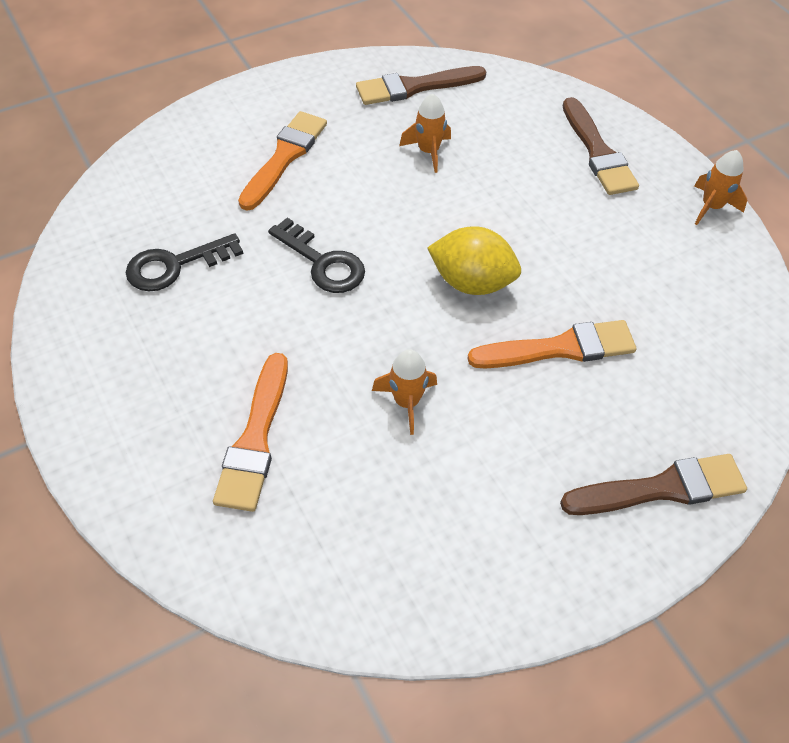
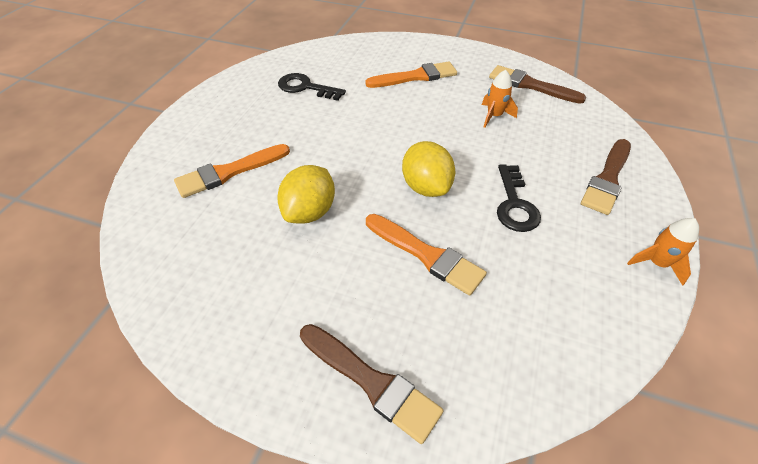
camera: 50 degrees right, 5 degrees down
black key [268,218,365,293] -> black key moved to [497,164,541,232]
orange rocket [372,350,437,435] -> yellow lemon [277,165,335,224]

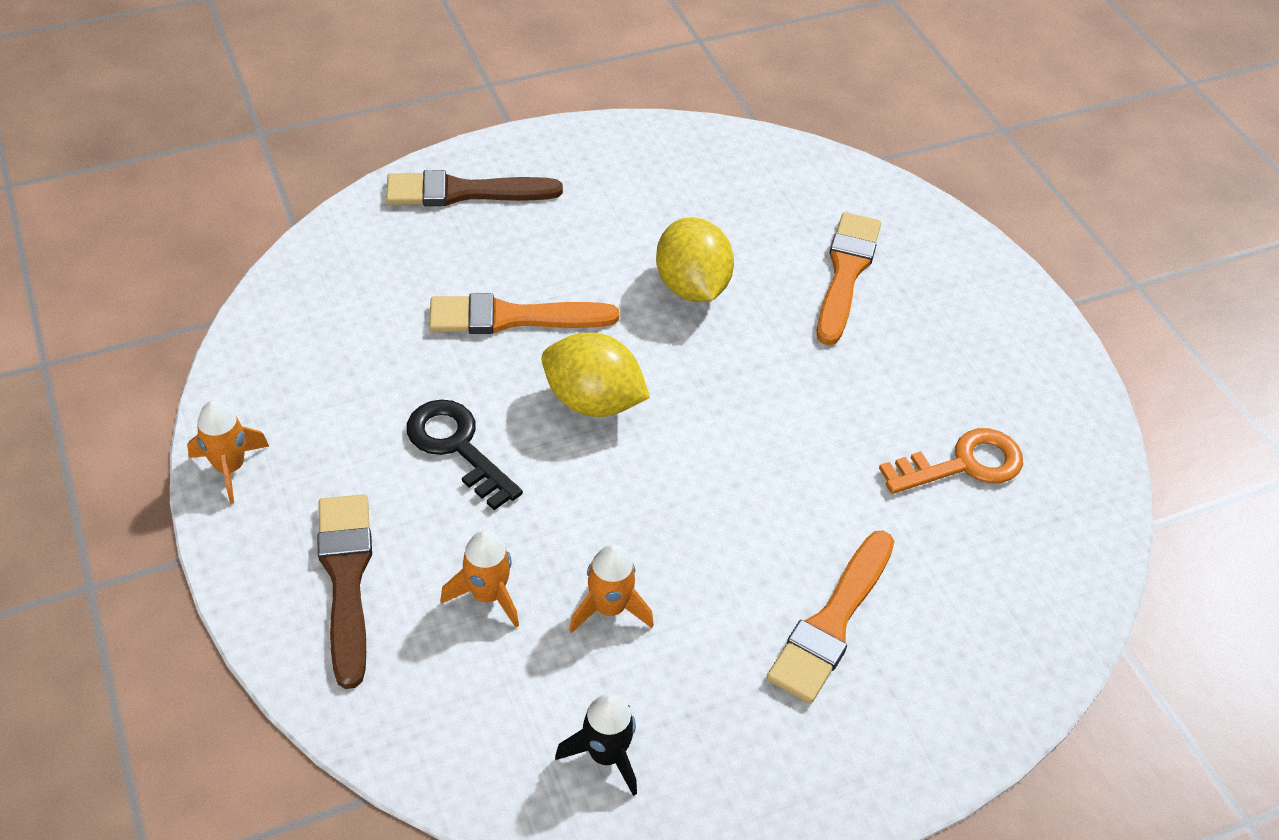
camera: 135 degrees right, 0 degrees up
black key [278,73,346,101] -> orange key [879,428,1023,494]
brown brush [489,65,586,104] -> black rocket [555,693,637,796]
none -> orange rocket [440,530,519,627]

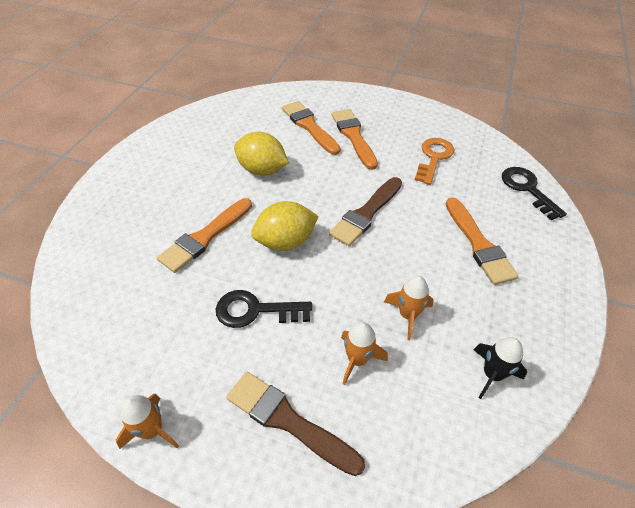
camera: 45 degrees left, 0 degrees up
brown brush [386,170,563,206] -> brown brush moved to [329,177,402,246]
none -> orange brush [332,109,378,170]
none -> black key [502,167,567,220]

